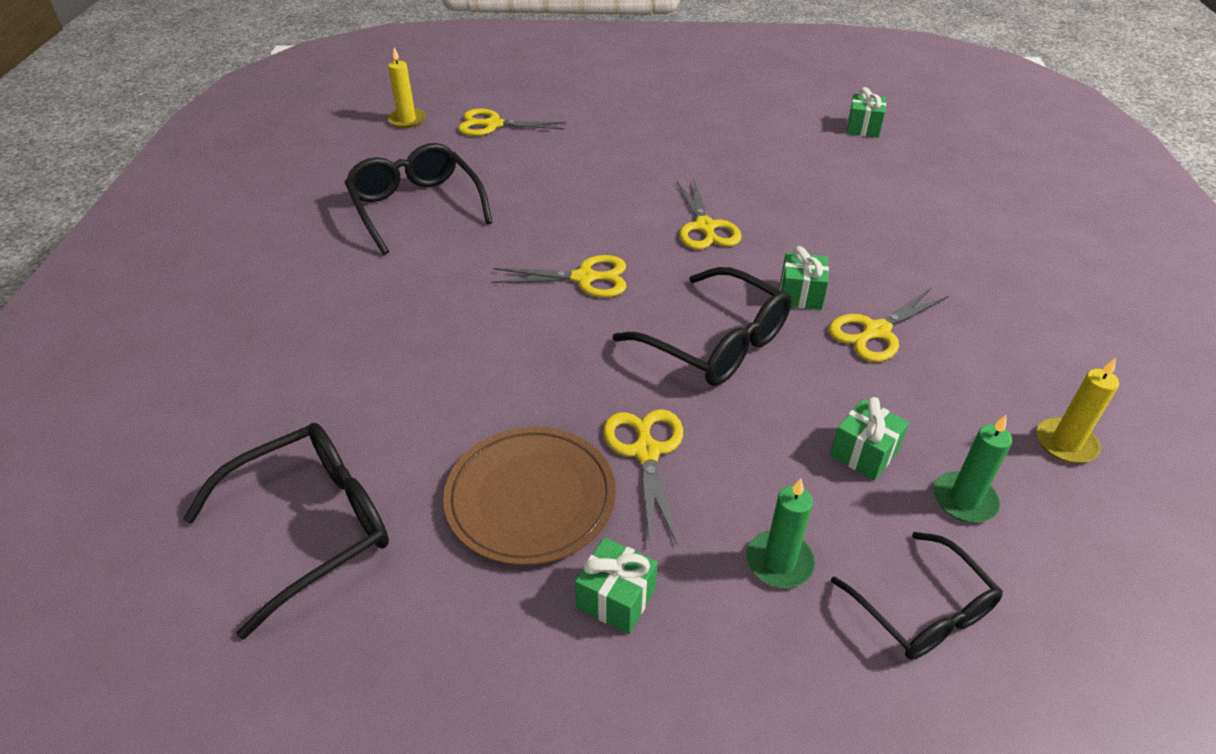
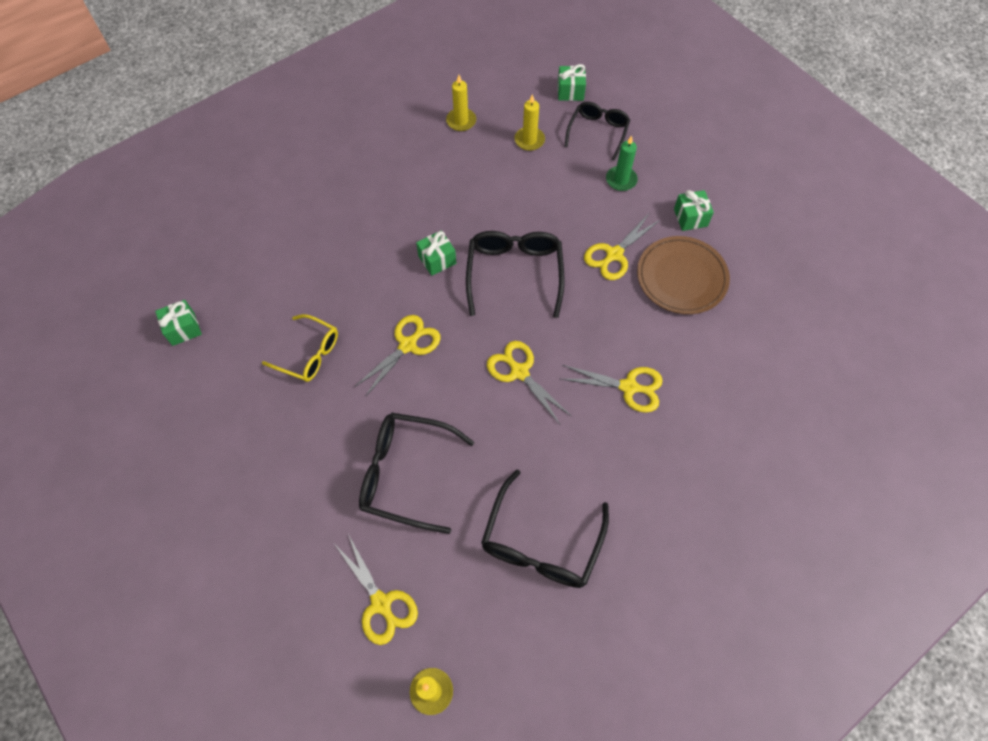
camera: 130 degrees left, 20 degrees up
black glasses [183,423,389,640] -> black glasses moved to [359,413,474,534]
yellow scissors [829,288,949,362] -> yellow scissors moved to [561,365,663,413]
green gift [830,397,909,481] -> green gift moved to [558,64,586,101]
green candle [934,415,1012,522] -> yellow candle [514,94,545,151]
none -> yellow glasses [262,314,338,382]

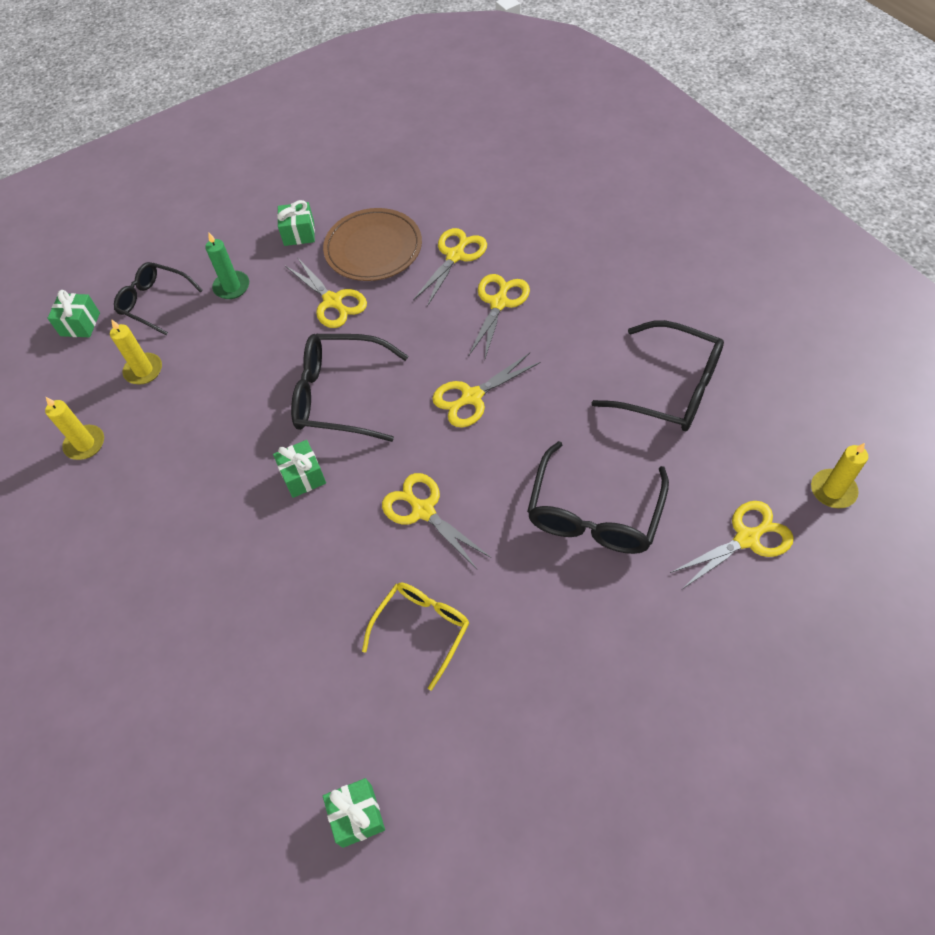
camera: 80 degrees left, 5 degrees down
none -> yellow scissors [413,228,487,306]

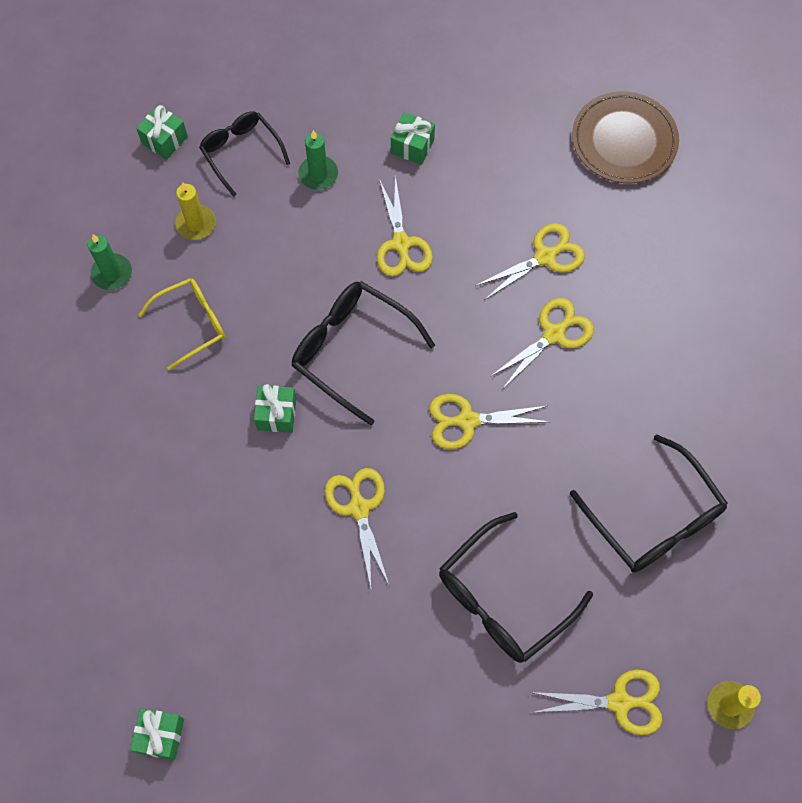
camera: 25 degrees right, 10 degrees up
yellow candle [45,397,104,460] -> green candle [88,234,132,290]
brown plate [323,208,422,281] -> brown plate moved to [572,91,679,183]
yellow glasses [362,583,469,690] -> yellow glasses moved to [138,278,225,371]

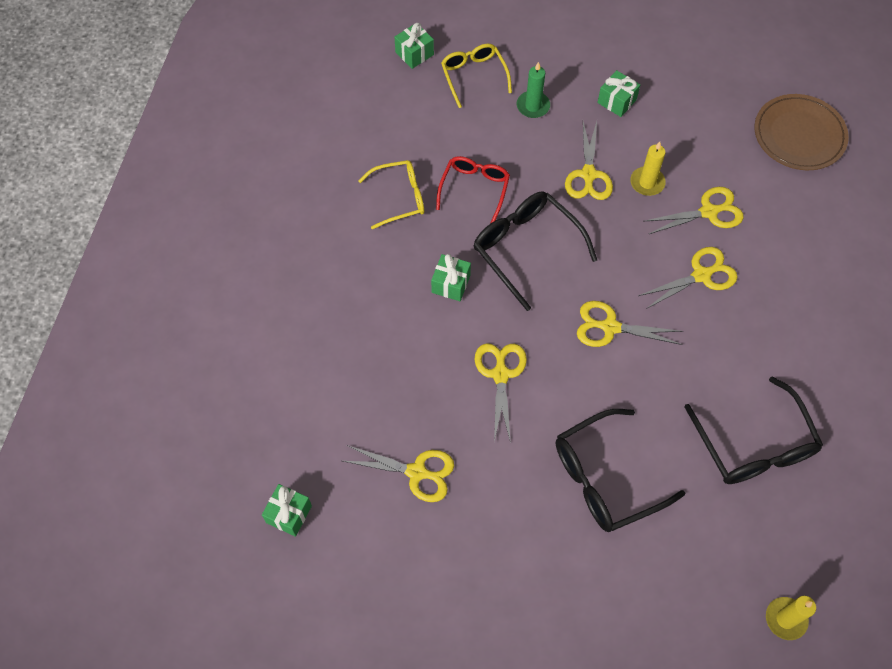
camera: 15 degrees right, 5 degrees down
green candle [88,234,132,290] -> none
yellow candle [175,182,216,240] -> yellow candle moved to [630,142,666,196]
black glasses [199,111,290,197] -> yellow glasses [441,44,512,108]
yellow scissors [530,669,662,735] -> yellow scissors moved to [343,445,454,502]
none -> red glasses [436,156,510,223]

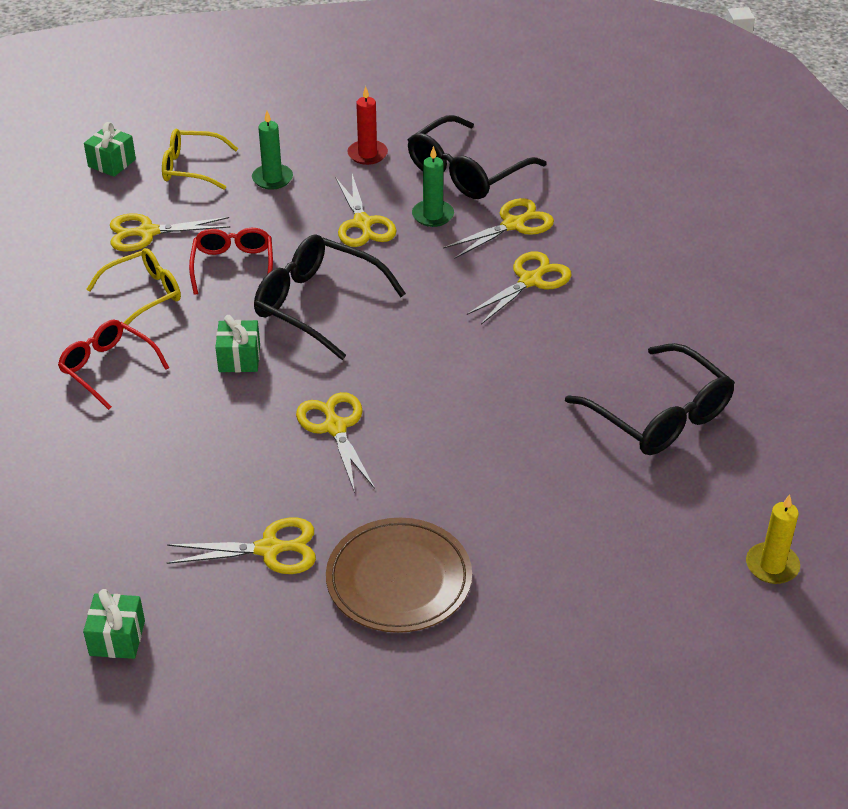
camera: 20 degrees left, 20 degrees down
yellow glasses [441,44,512,108] -> yellow glasses turned 45 degrees counterclockwise [162,129,238,190]
black glasses [556,409,685,532] -> black glasses moved to [408,115,547,199]
yellow scissors [577,301,683,347] -> yellow scissors moved to [110,213,230,252]
green gift [598,70,640,117] -> red candle [347,86,388,165]
yellow candle [630,142,666,196] -> green candle [412,146,454,227]
brown plate [755,94,849,170] -> brown plate moved to [326,518,472,633]
none -> red glasses [58,319,169,410]

